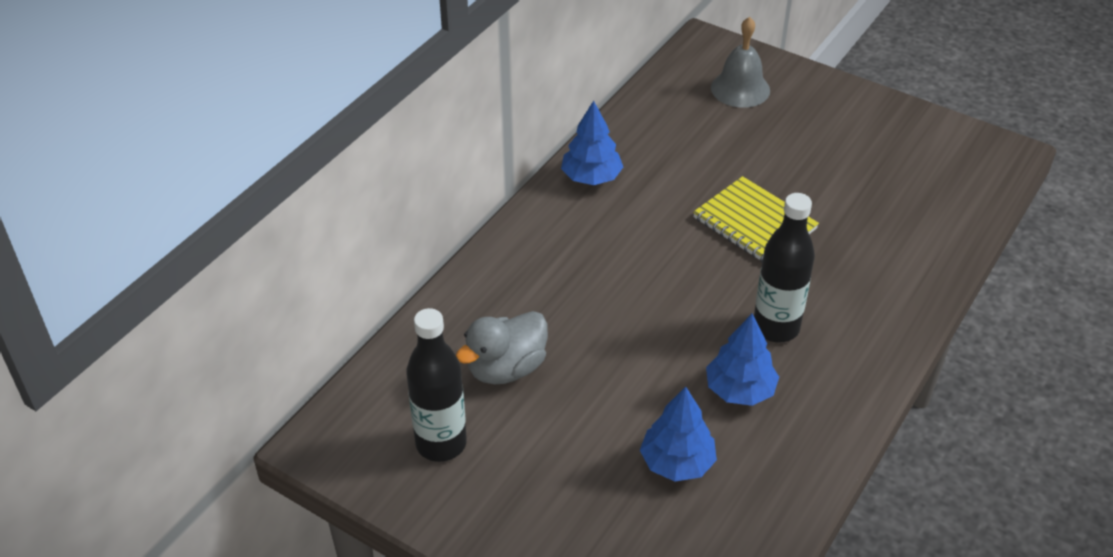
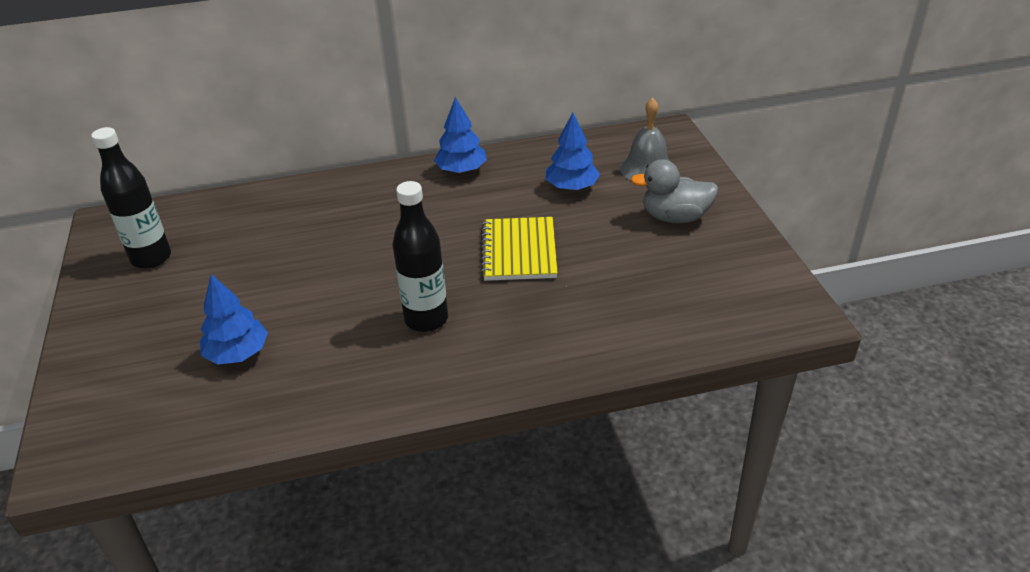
camera: 45 degrees right, 5 degrees down
grey duck [456,311,548,384] -> grey duck moved to [631,159,718,223]
blue tree [706,313,779,406] -> blue tree moved to [546,113,600,191]

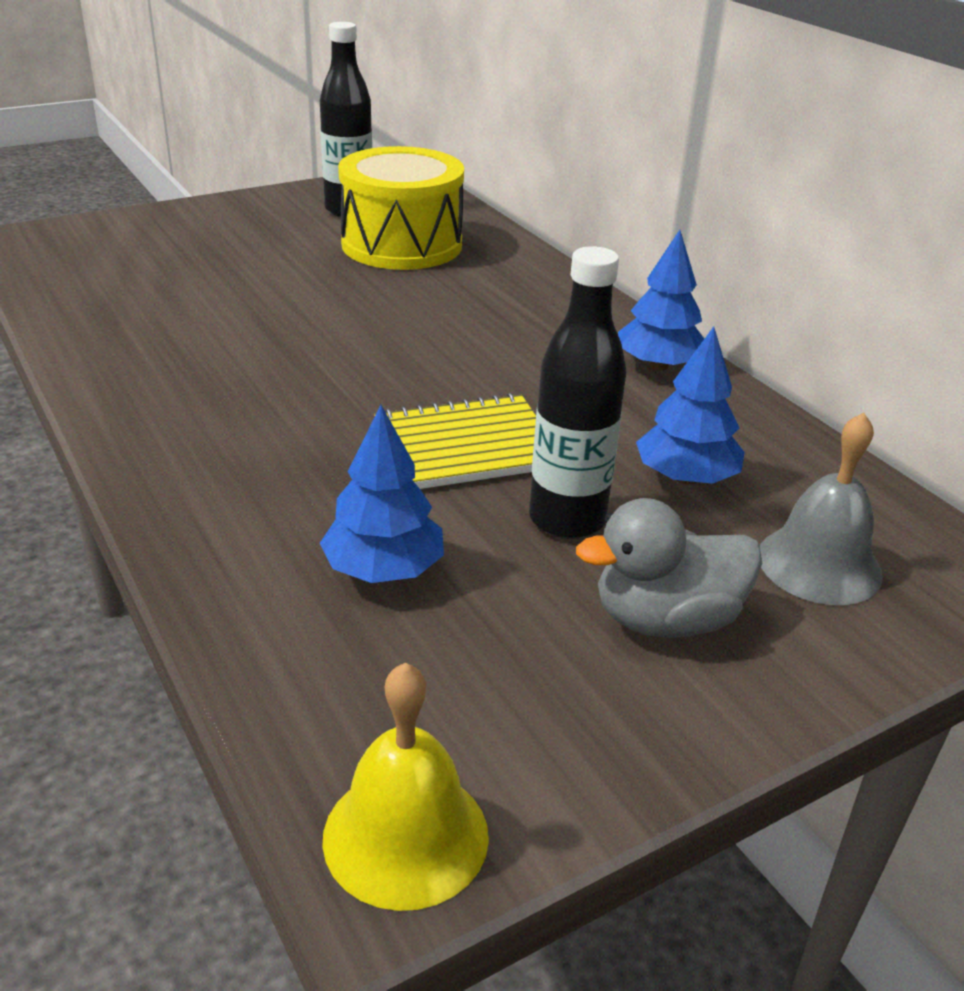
camera: 70 degrees right, 5 degrees down
blue tree [200,274,268,365] -> blue tree moved to [320,405,444,583]
black bottle [393,181,448,332] -> black bottle moved to [529,246,626,539]
grey duck [631,159,718,223] -> grey duck turned 90 degrees counterclockwise [576,498,762,638]
none -> yellow bell [322,663,489,911]
none -> yellow drum [338,146,464,270]

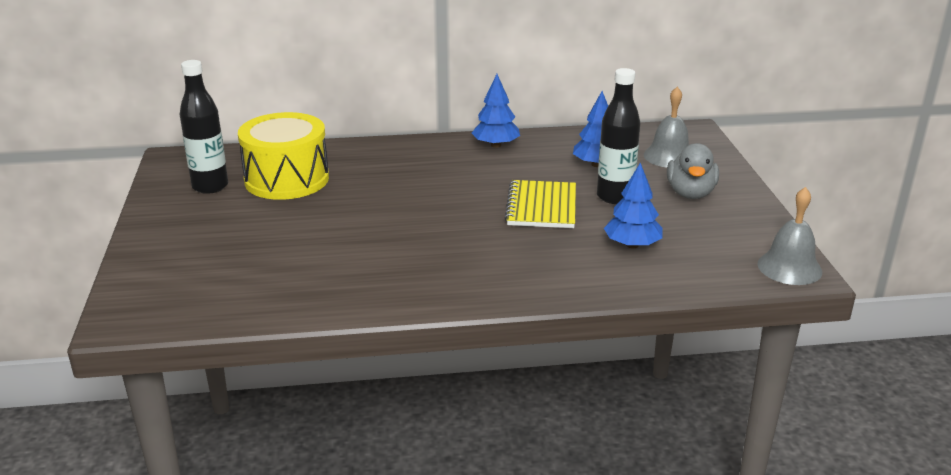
camera: 65 degrees left, 5 degrees down
yellow bell [322,663,489,911] -> grey bell [758,187,822,285]

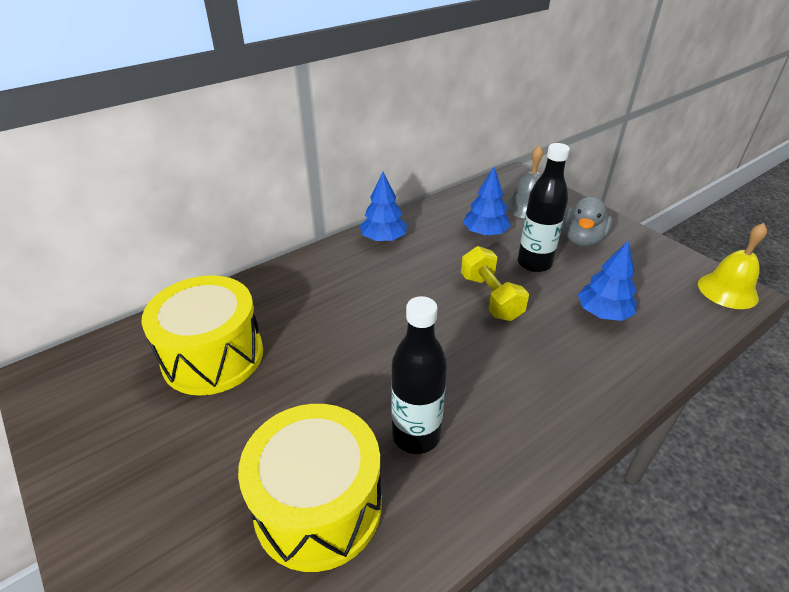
camera: 30 degrees left, 10 degrees up
black bottle [180,60,228,194] -> black bottle moved to [391,296,447,454]
yellow notebook [505,180,576,228] -> yellow dumbbell [461,246,529,321]
grey duck [667,143,719,199] -> grey duck turned 45 degrees clockwise [563,197,612,247]
grey bell [758,187,822,285] -> yellow bell [698,223,767,309]
none -> yellow drum [238,404,382,572]

